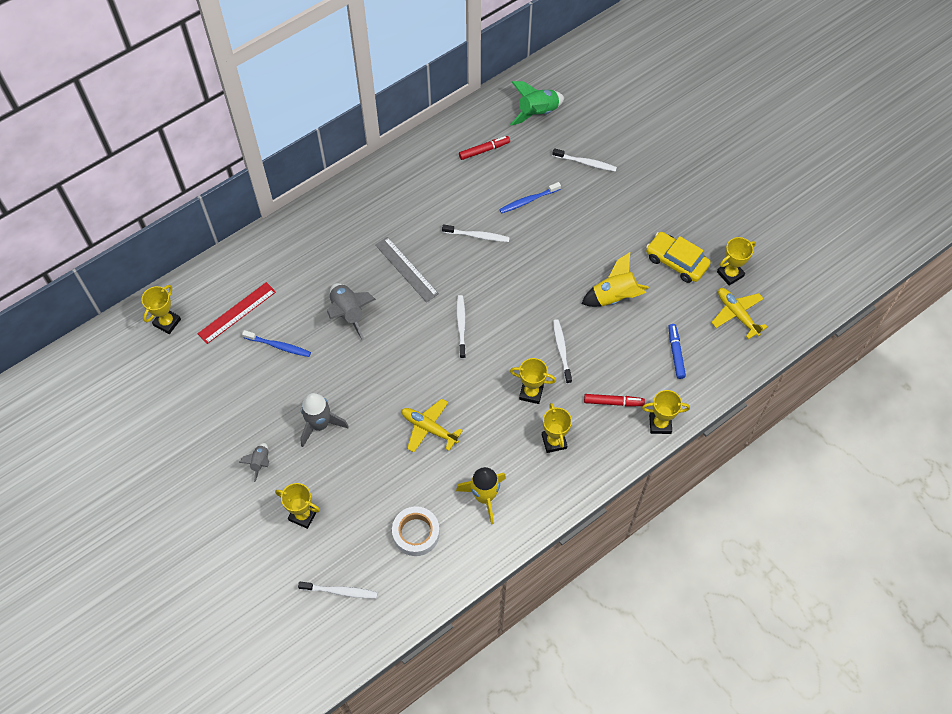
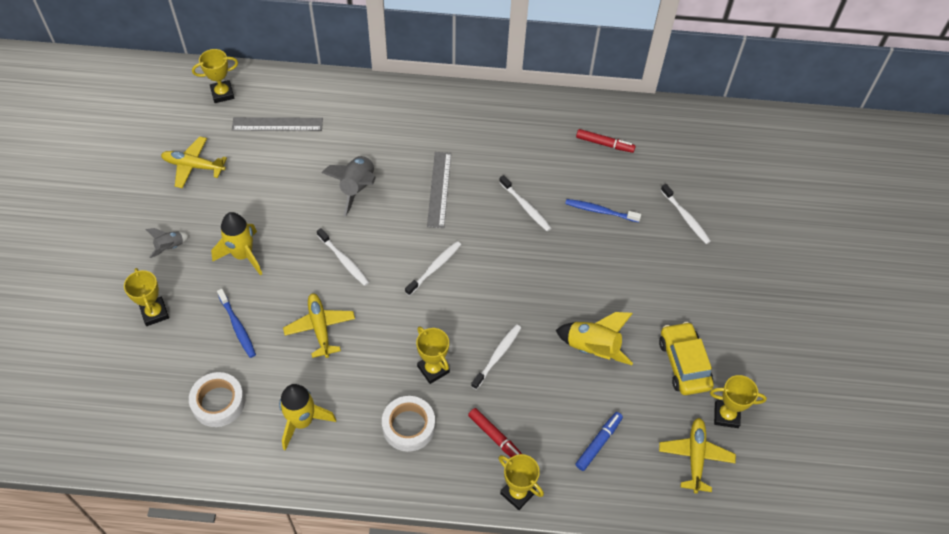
camera: 40 degrees right, 5 degrees down
red ruler [197,282,276,344] -> grey ruler [232,117,323,131]
blue toothbrush [242,330,311,357] -> blue toothbrush moved to [217,289,256,358]
white toothbrush [298,582,378,599] -> white toothbrush moved to [317,228,369,286]
grey rocket [300,393,349,447] -> yellow rocket [211,212,262,275]
green rocket [510,81,564,126] -> none
yellow trophy [542,403,572,453] -> white tape [382,396,435,452]
none -> yellow plane [161,136,227,188]

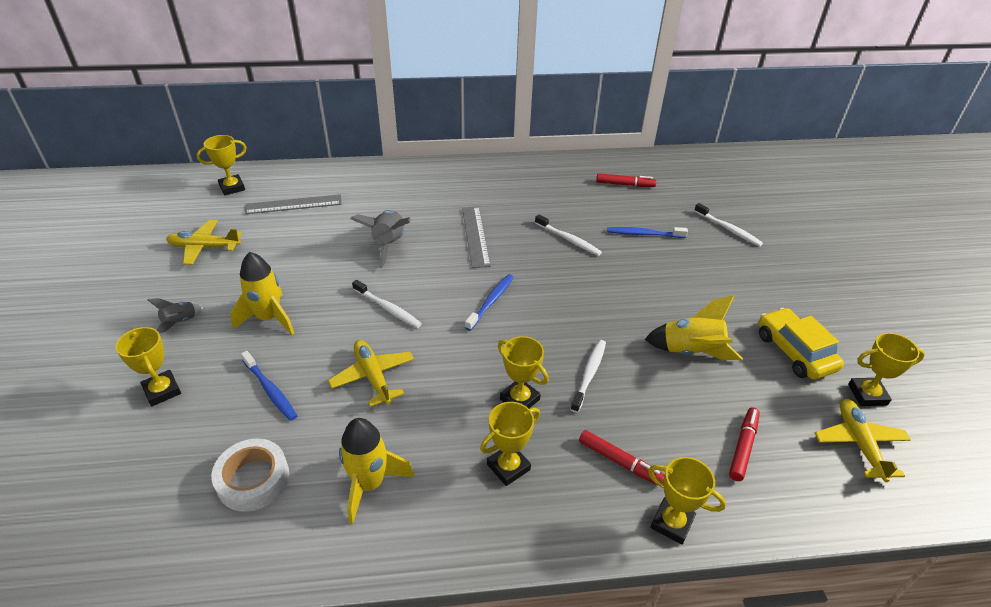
camera: 10 degrees left, 15 degrees down
white tape [382,396,435,452] -> yellow trophy [480,402,540,486]
white toothbrush [405,241,461,296] -> blue toothbrush [465,274,514,331]
blue marker [575,412,623,471] -> red marker [729,408,760,481]

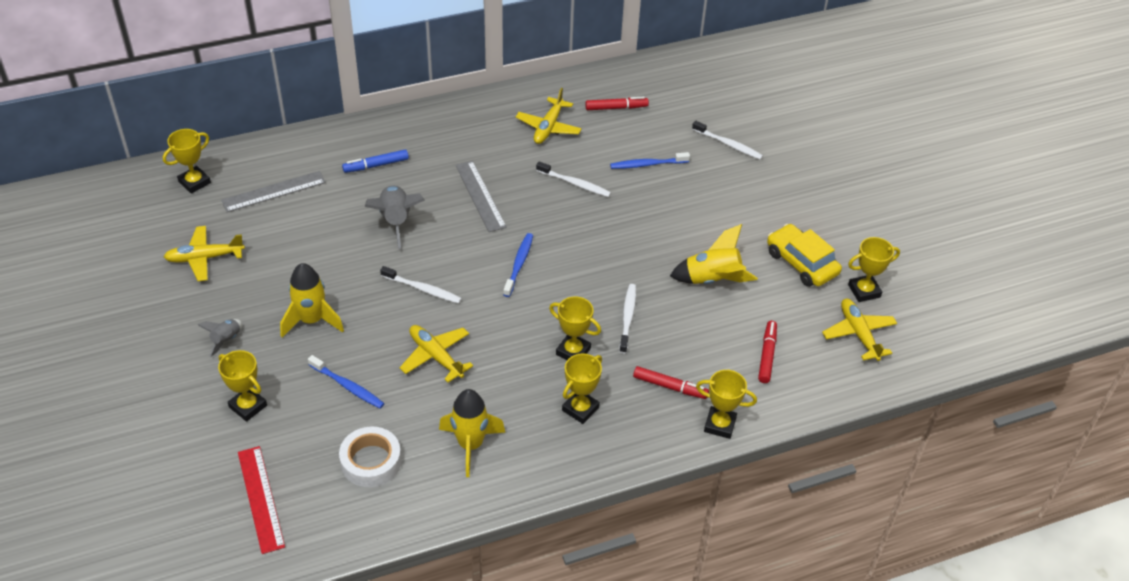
camera: 15 degrees left, 5 degrees up
none -> red ruler [238,446,285,554]
none -> blue marker [342,149,409,173]
none -> yellow plane [516,88,582,144]

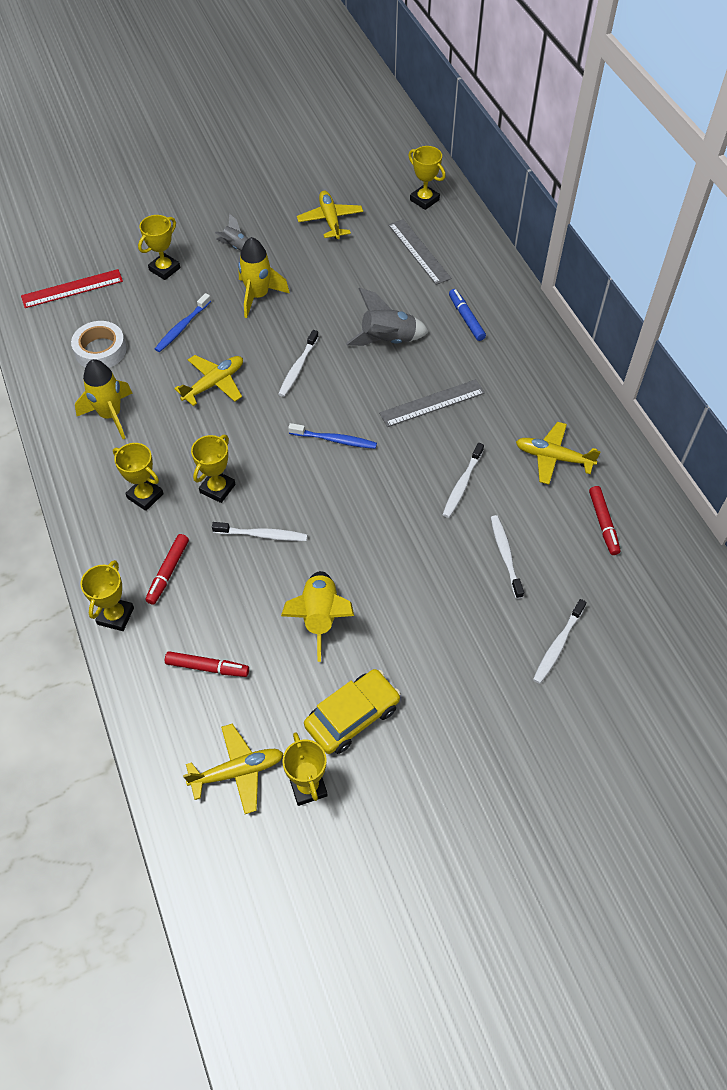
camera: 90 degrees right, 10 degrees up
blue toothbrush [610,152,690,169] -> white toothbrush [491,515,524,599]

